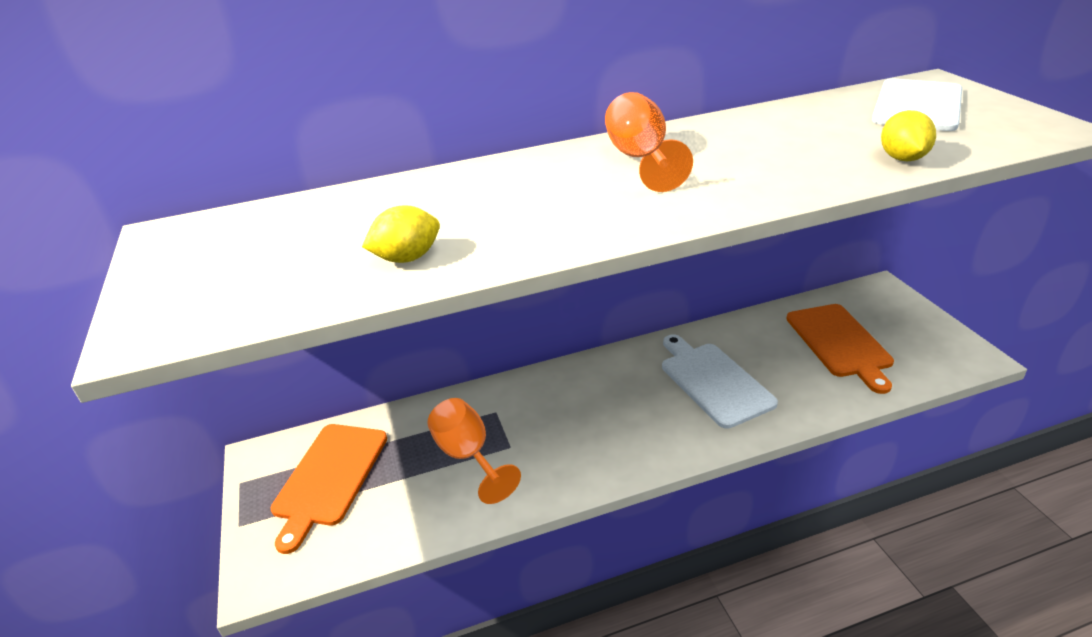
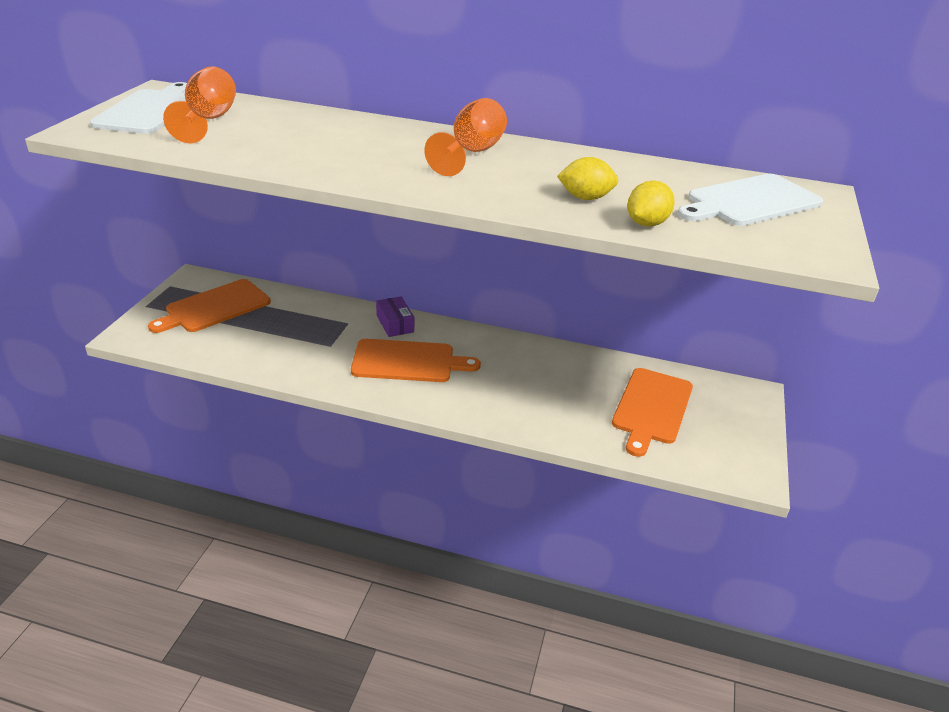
camera: 30 degrees right, 0 degrees up
yellow lemon [362,205,440,263] -> yellow lemon moved to [557,157,618,200]
orange goblet [427,398,521,504] -> orange goblet moved to [163,66,236,143]
white cutting board [662,334,778,429] -> white cutting board moved to [90,82,187,134]
none -> orange cutting board [351,339,481,382]
none -> purple box [376,296,414,337]

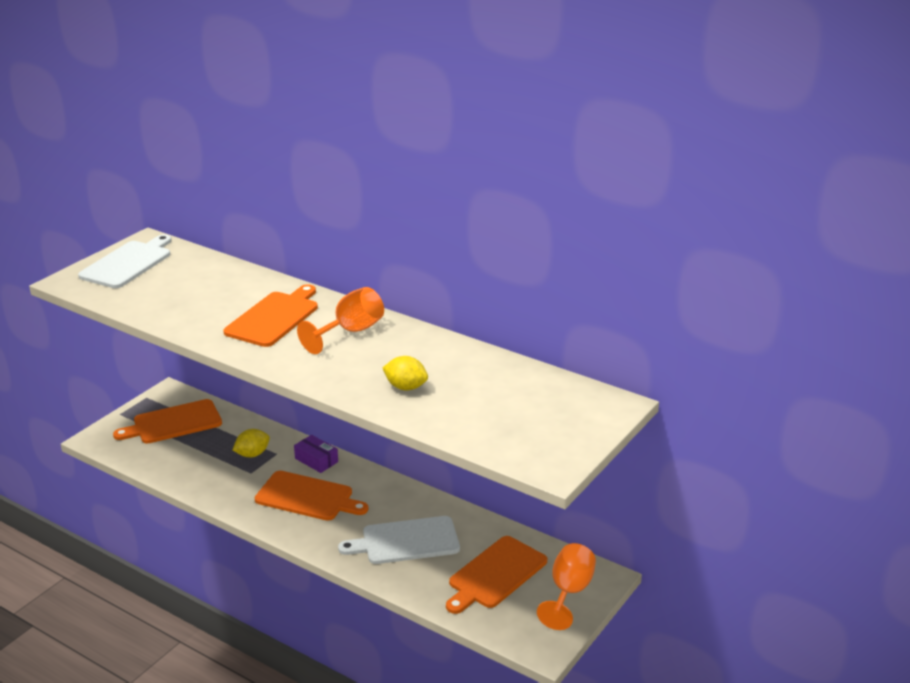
camera: 20 degrees right, 5 degrees down
orange goblet [163,66,236,143] -> orange goblet moved to [537,543,596,630]
purple box [376,296,414,337] -> purple box turned 45 degrees counterclockwise [294,435,338,473]
yellow lemon [627,181,675,227] -> yellow lemon moved to [233,429,270,457]
white cutting board [678,174,823,226] -> white cutting board moved to [338,516,460,564]
none -> orange cutting board [223,284,318,347]

